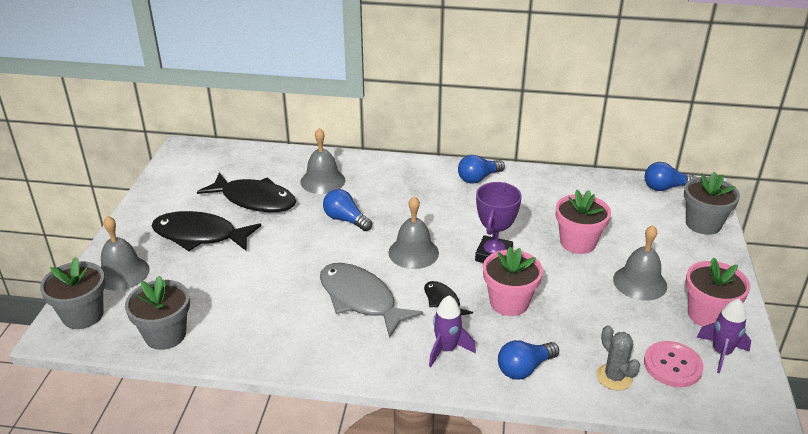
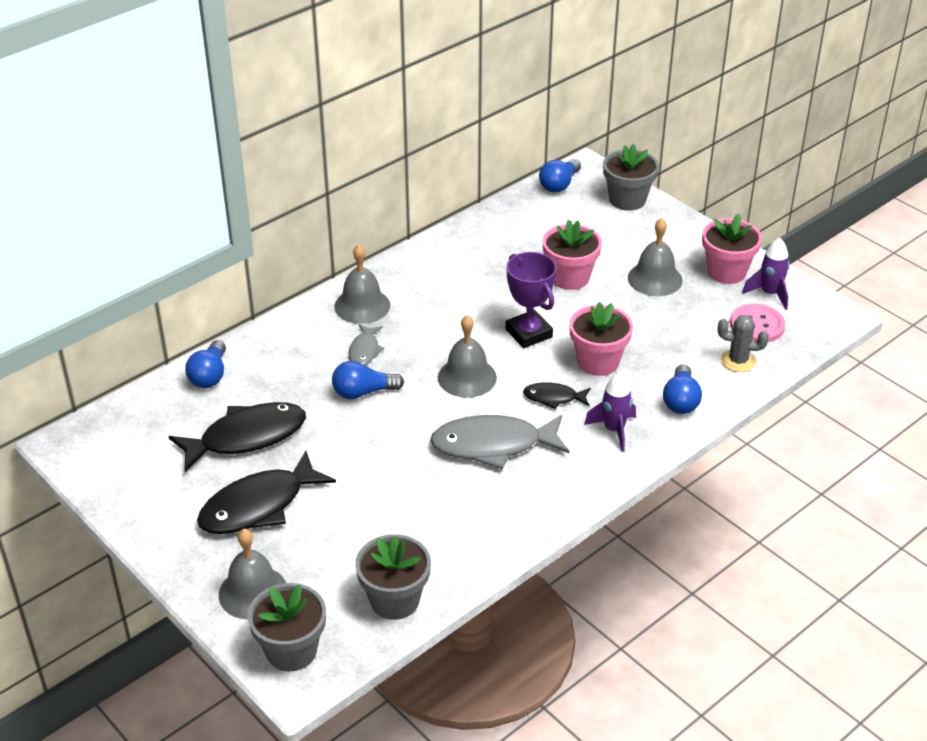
camera: 50 degrees left, 5 degrees up
grey bell [300,128,345,194] -> grey bell moved to [334,244,390,324]
blue light bulb [458,155,505,184] -> blue light bulb moved to [185,340,226,388]
none -> grey fish [348,324,385,366]

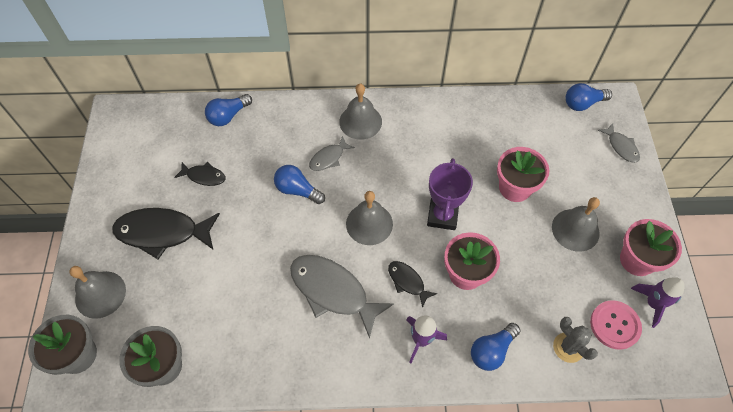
camera: 40 degrees right, 20 degrees up
black fish [168,402,306,472] -> black fish [174,162,226,186], size x0.51
grey flower pot [603,144,659,211] -> grey fish [598,123,640,163]

